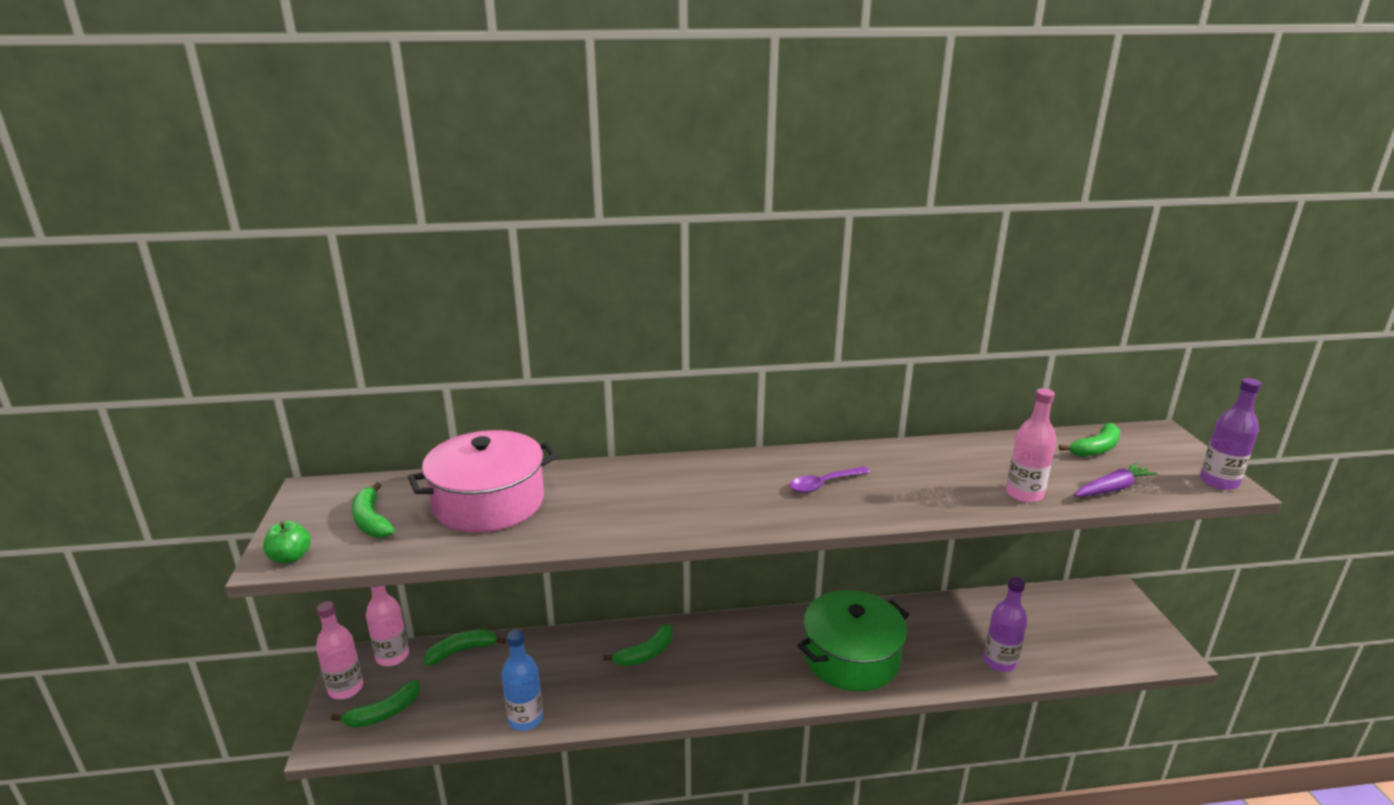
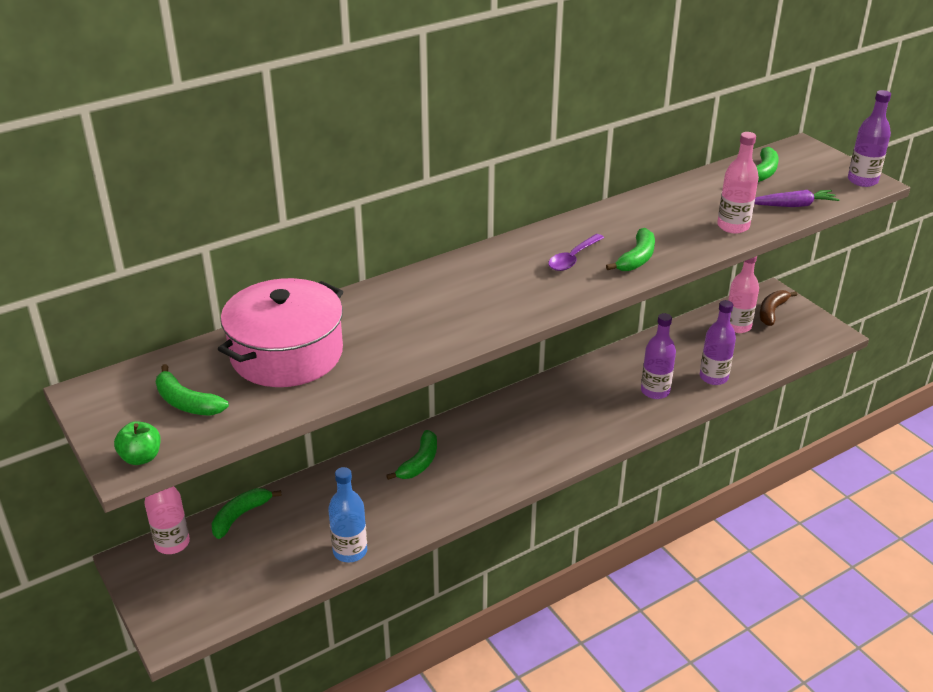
camera: 25 degrees left, 10 degrees up
pink bottle [316,601,363,699] -> pink bottle moved to [728,256,759,333]
green banana [331,680,420,728] -> green banana moved to [606,228,655,271]
green pot [798,590,909,692] -> none
purple carrot [1074,463,1157,497] -> purple carrot turned 45 degrees clockwise [754,190,840,207]
none -> purple bottle [641,313,676,399]
none -> brown banana [759,290,797,326]

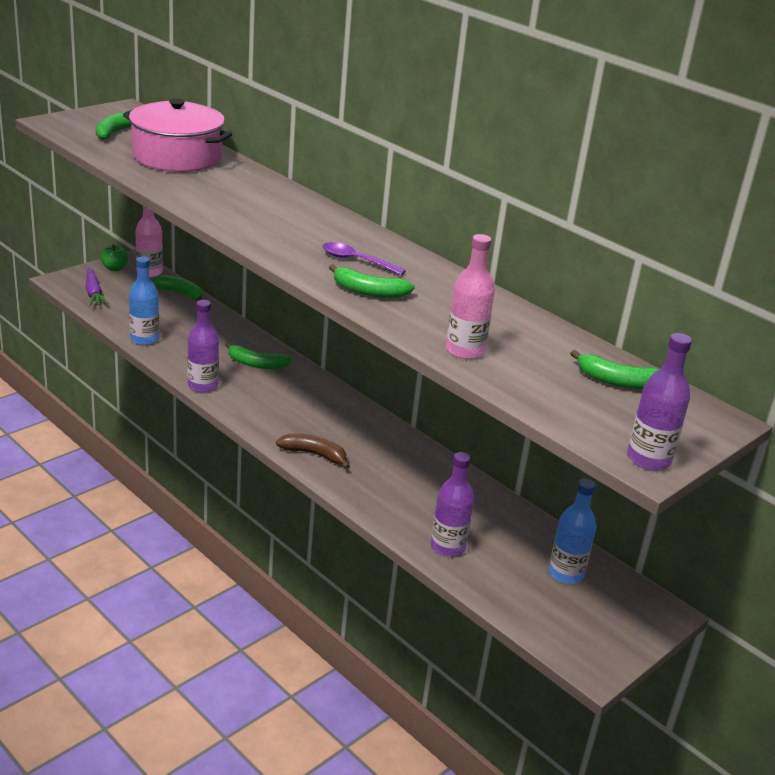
camera: 75 degrees right, 5 degrees down
green apple [114,421,161,465] -> green apple moved to [101,244,128,271]
purple bottle [641,313,676,399] -> purple bottle moved to [188,300,219,392]
pink bottle [728,256,759,333] -> blue bottle [549,479,596,584]
purple carrot [754,190,840,207] -> purple carrot moved to [85,268,109,306]
brown banana [759,290,797,326] -> brown banana moved to [276,433,350,469]

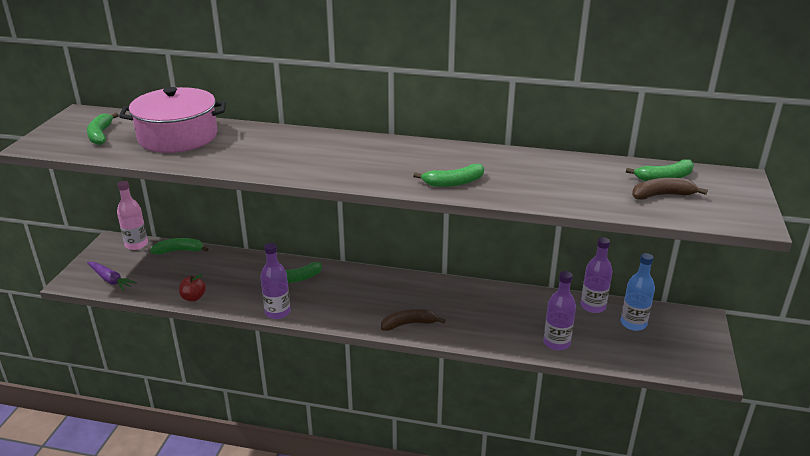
camera: 30 degrees left, 0 degrees up
green apple [101,244,128,271] -> none
blue bottle [129,256,159,345] -> red apple [179,274,206,301]
purple spoon [322,242,406,275] -> none
pink bottle [446,234,495,359] -> none
purple bottle [627,333,692,471] -> purple bottle moved to [581,237,613,313]
none -> brown banana [632,178,708,200]

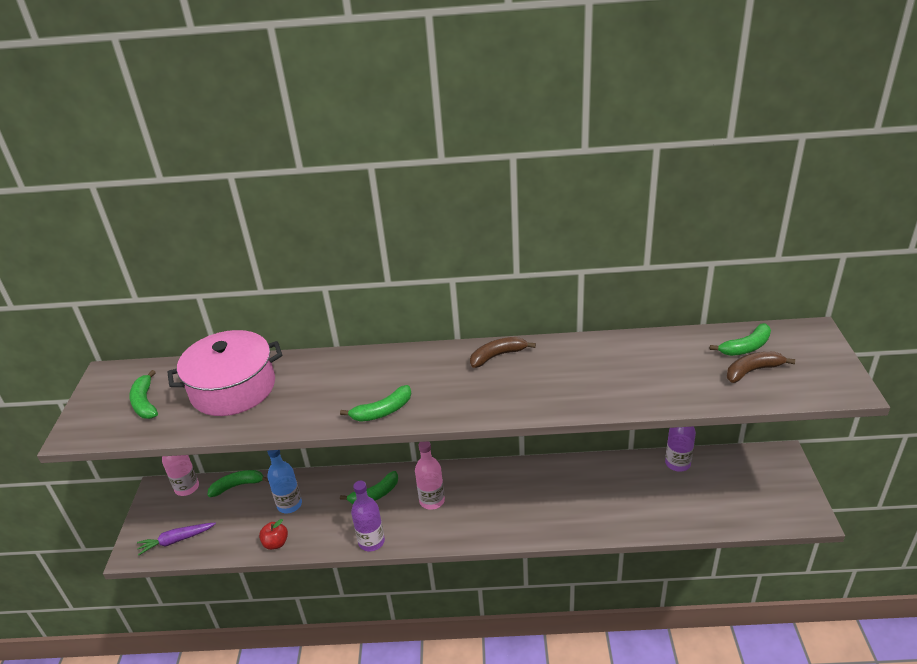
camera: 10 degrees left, 5 degrees up
purple carrot [87,262,137,291] -> purple carrot turned 135 degrees clockwise [137,522,216,556]
brown banana [381,309,446,331] -> brown banana moved to [470,337,536,368]
green banana [413,164,484,187] -> green banana moved to [340,385,411,422]
purple bottle [543,271,576,351] -> none
blue bottle [621,253,655,331] -> blue bottle moved to [267,450,302,513]
none -> pink bottle [415,441,445,510]

